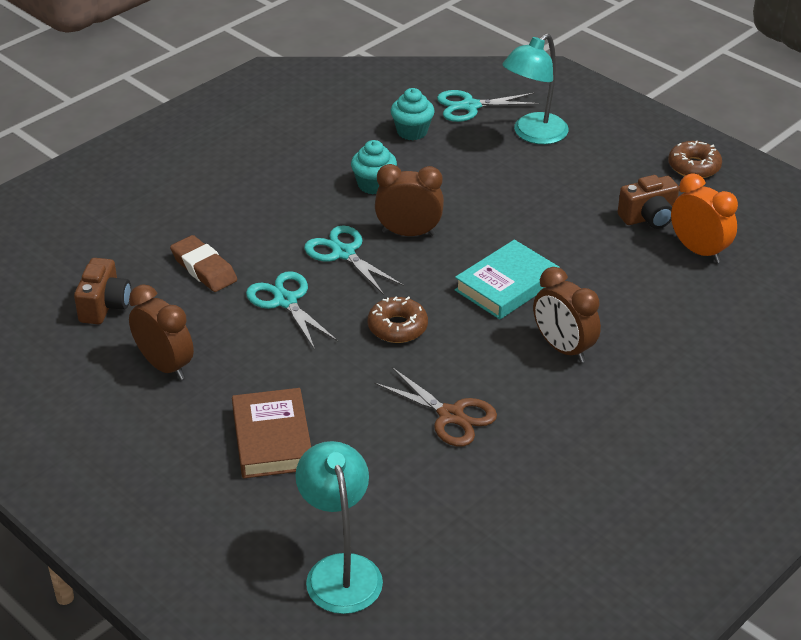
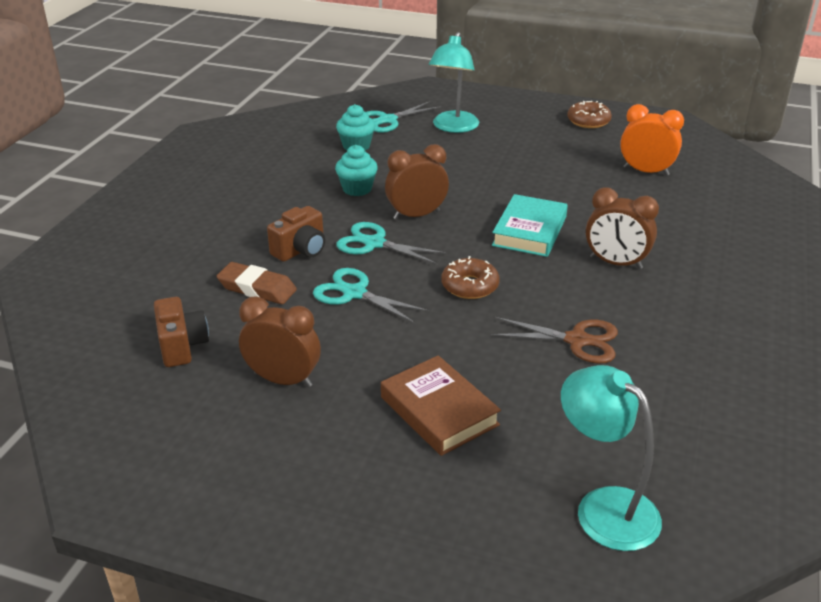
camera: 25 degrees left, 5 degrees down
brown camera [618,175,679,229] -> brown camera moved to [267,206,325,262]

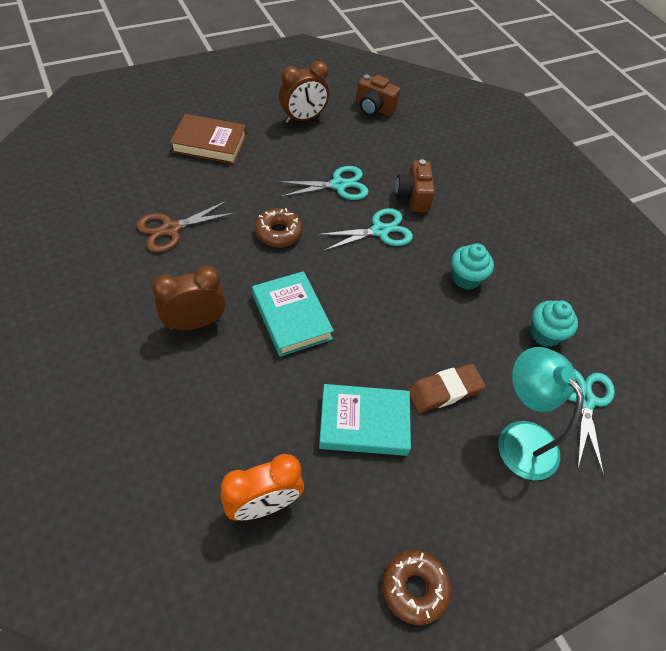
camera: 130 degrees right, 20 degrees up
brown eraser [217,262,297,304] -> brown eraser moved to [407,364,486,413]
brown clock [385,144,449,220] -> none
turquoise lamp [561,365,662,551] -> none
none -> turquoise book [319,384,411,456]

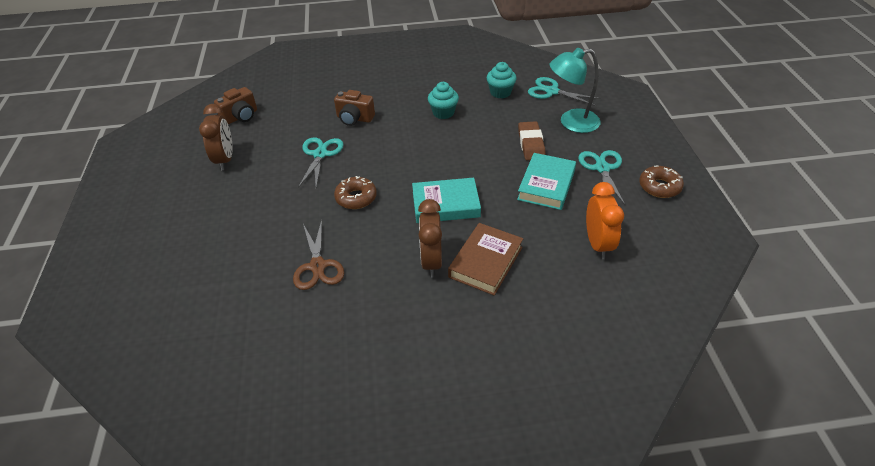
camera: 65 degrees left, 10 degrees down
brown book [170,114,247,164] -> brown book moved to [448,223,523,296]
turquoise scissors [317,208,413,251] -> turquoise scissors moved to [578,150,625,205]

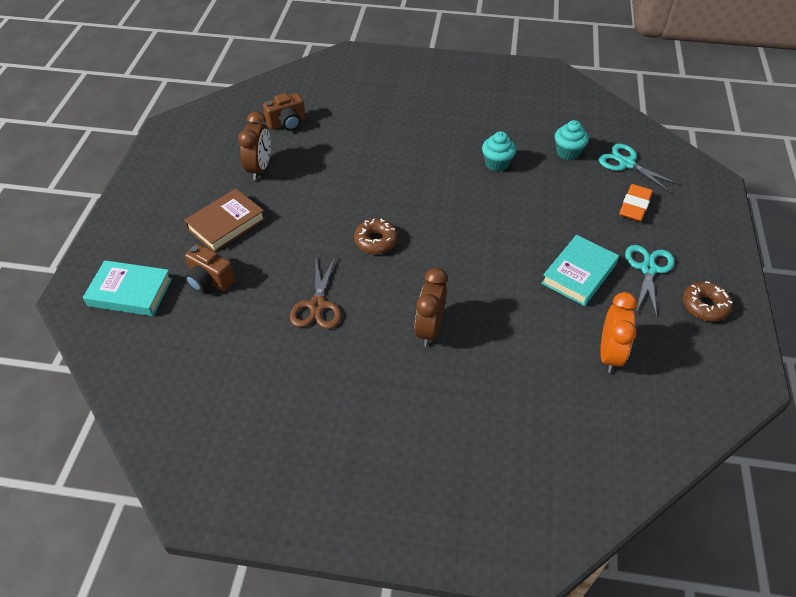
camera: 15 degrees right, 5 degrees up
turquoise scissors [298,137,344,188] -> none
brown camera [334,90,375,126] -> brown camera moved to [185,244,236,292]
turquoise book [412,178,481,223] -> turquoise book moved to [83,260,172,316]
brown book [448,223,523,296] -> brown book moved to [184,189,266,252]
brown eraser [518,121,546,160] -> none
turquoise lamp [550,48,601,133] -> orange eraser [619,184,653,222]

